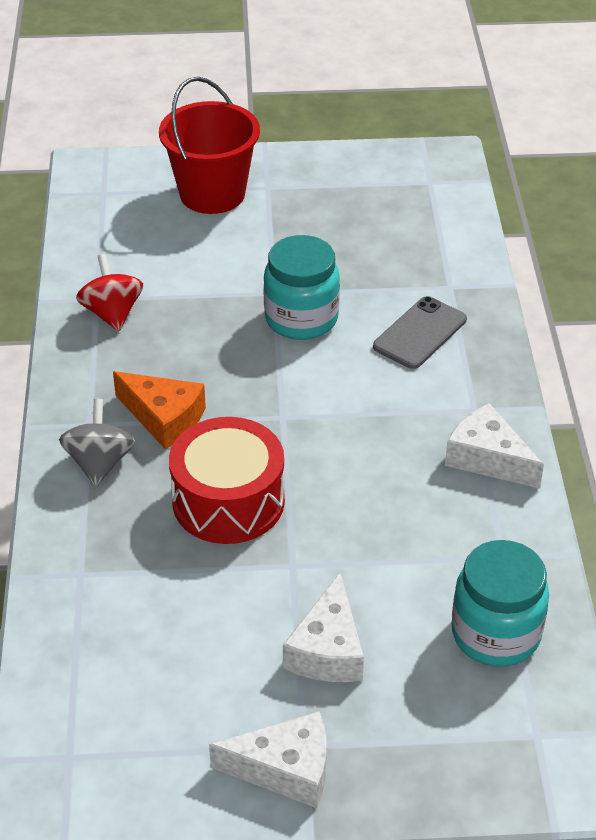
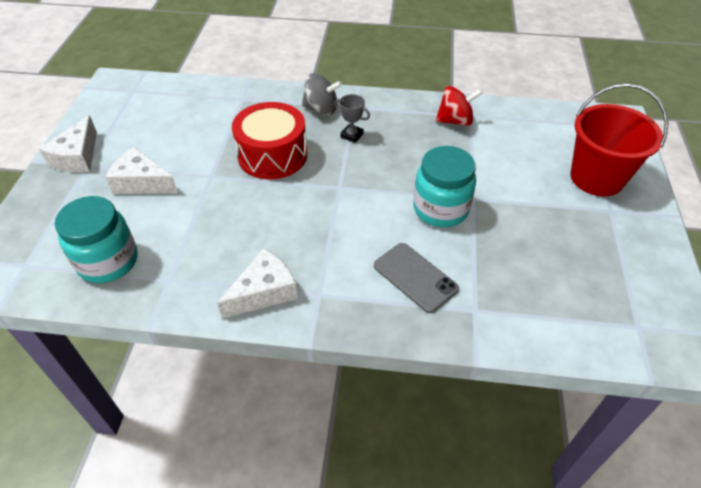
camera: 100 degrees right, 5 degrees up
orange cheese [113,371,206,449] -> grey trophy [335,94,370,143]

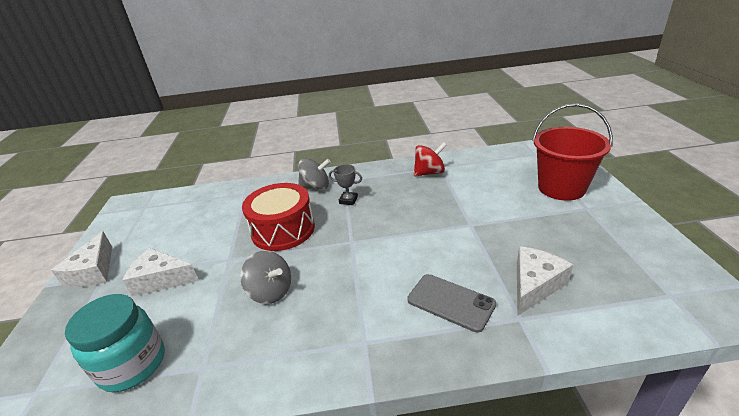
camera: 10 degrees left, 15 degrees down
white cheese [217,249,298,318] -> white cheese moved to [517,246,573,316]
turquoise jar [413,146,476,227] -> none
none -> grey spinning top [240,251,291,304]

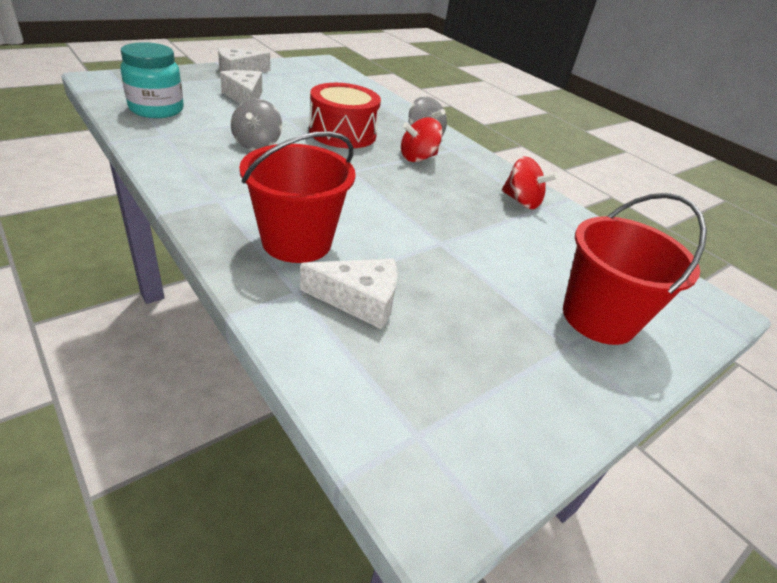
camera: 50 degrees right, 5 degrees up
grey trophy [329,164,362,205] -> red spinning top [401,117,443,162]
grey phone [407,274,496,333] -> red bucket [239,131,356,263]

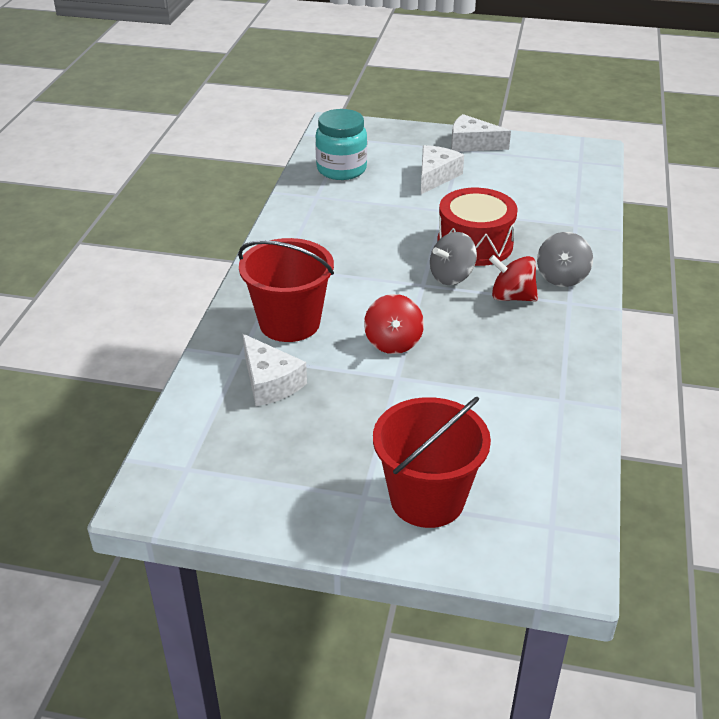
camera: 55 degrees right, 0 degrees up
grey spinning top [231,99,282,150] -> grey spinning top moved to [430,232,477,285]
red spinning top [502,156,558,209] -> red spinning top moved to [364,294,424,354]

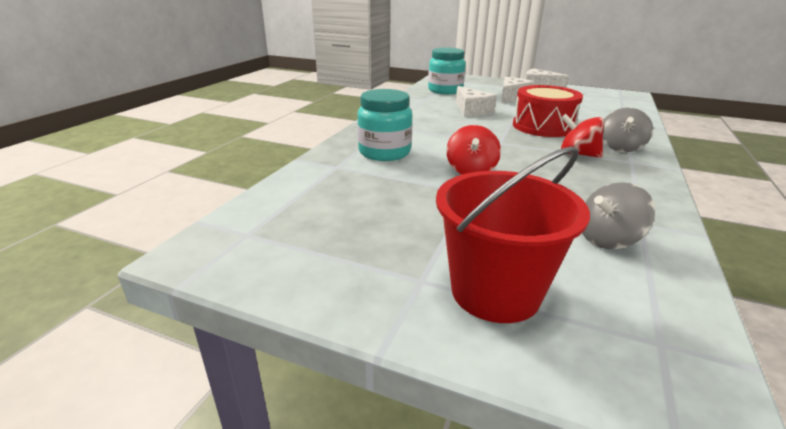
camera: 10 degrees right, 10 degrees down
red bucket [238,238,334,342] -> turquoise jar [357,89,412,161]
white cheese [243,334,307,406] -> white cheese moved to [456,86,497,116]
grey spinning top [430,232,477,285] -> grey spinning top moved to [582,182,655,249]

